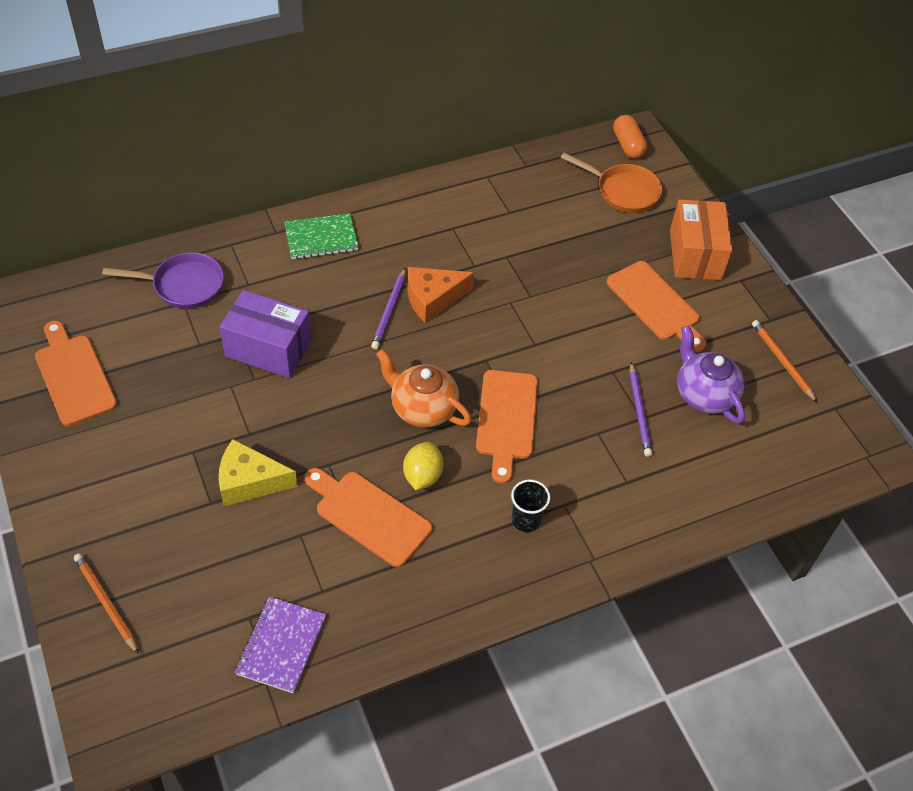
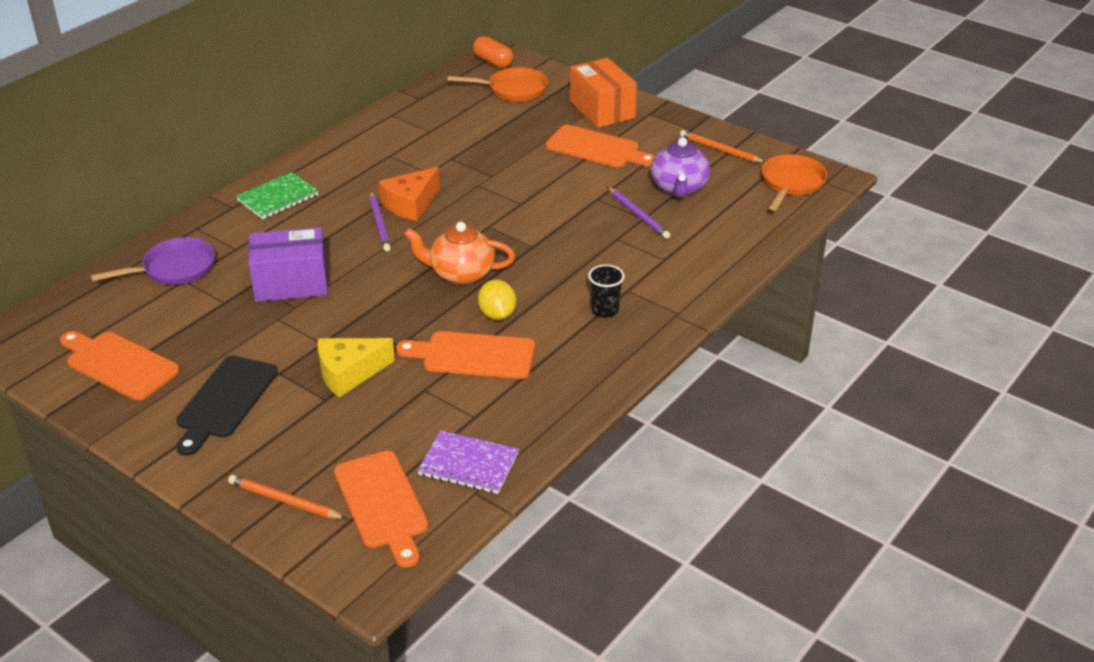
camera: 25 degrees left, 15 degrees down
purple notebook [235,596,326,693] -> purple notebook turned 60 degrees counterclockwise [417,431,519,494]
orange cutting board [476,370,538,484] -> orange cutting board moved to [334,451,428,568]
purple teapot [677,325,745,424] -> purple teapot turned 120 degrees counterclockwise [651,136,710,197]
none -> black cutting board [176,355,278,456]
none -> orange pan [762,155,827,211]

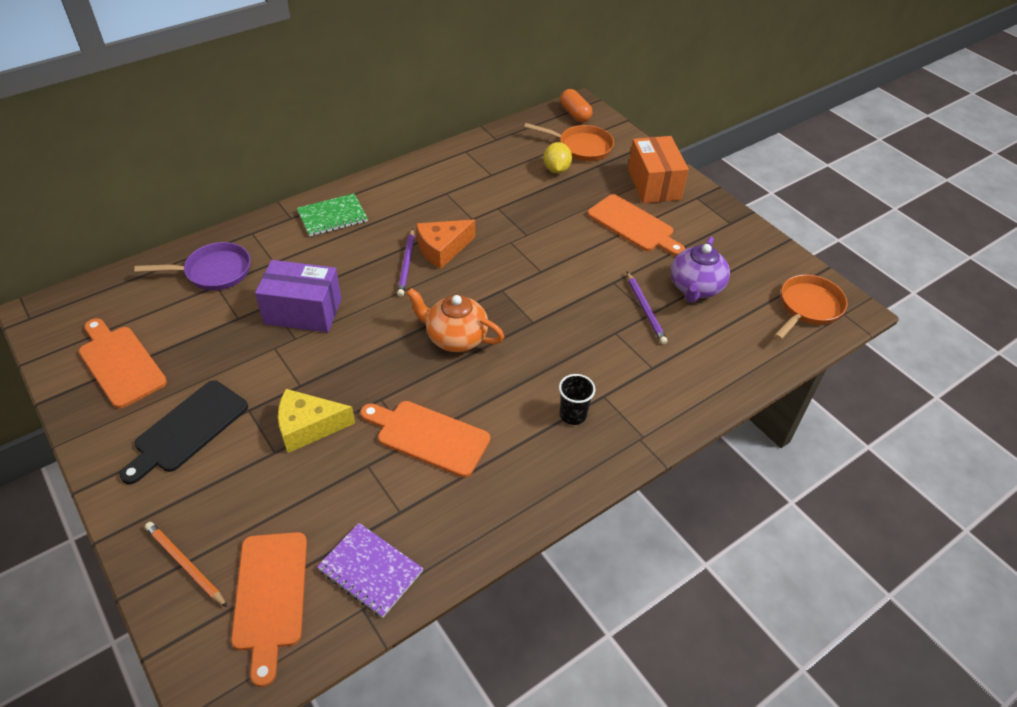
camera: 15 degrees right, 10 degrees up
yellow lemon [478,280,516,320] -> yellow lemon moved to [543,142,572,173]
orange pencil [680,130,765,163] -> none

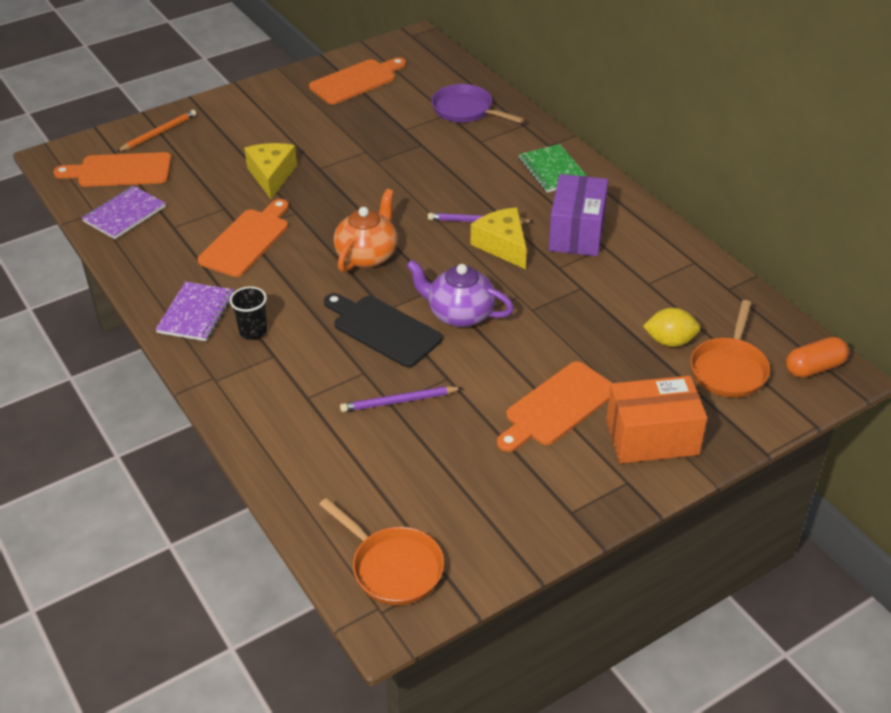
camera: 95 degrees right, 5 degrees down
black cutting board [120,380,248,484] -> black cutting board moved to [324,293,442,367]
purple pan [134,242,251,290] -> purple pan turned 135 degrees clockwise [432,84,525,123]
purple box [255,260,342,332] -> purple box moved to [549,174,608,256]
orange cheese [416,219,475,269] -> yellow cheese [471,207,527,269]
purple teapot [671,237,730,303] -> purple teapot moved to [406,260,514,327]
none -> purple notebook [155,282,234,341]

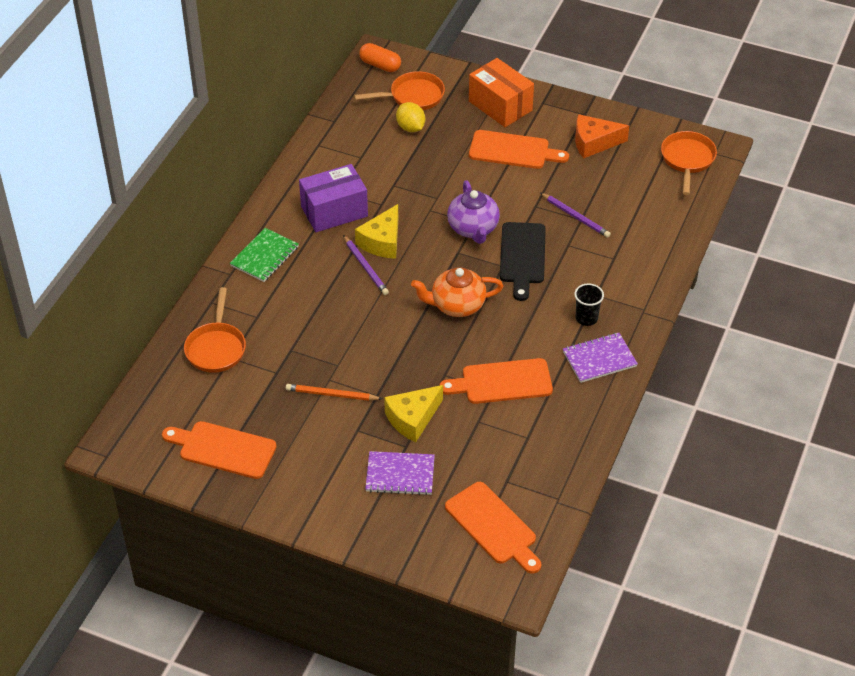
camera: 125 degrees left, 5 degrees up
purple notebook [82,186,166,239] -> purple notebook moved to [365,451,435,495]
orange pencil [116,110,197,152] -> orange pencil moved to [286,384,382,401]
purple pan [432,84,525,123] -> orange pan [184,287,246,373]
none -> orange cheese [575,114,629,159]

